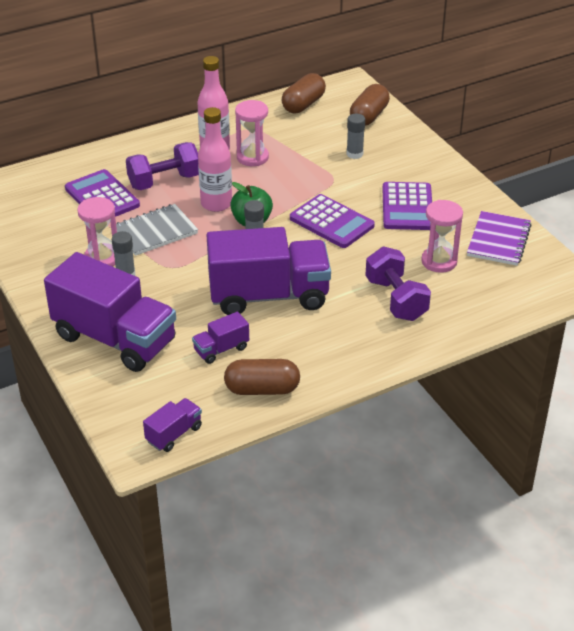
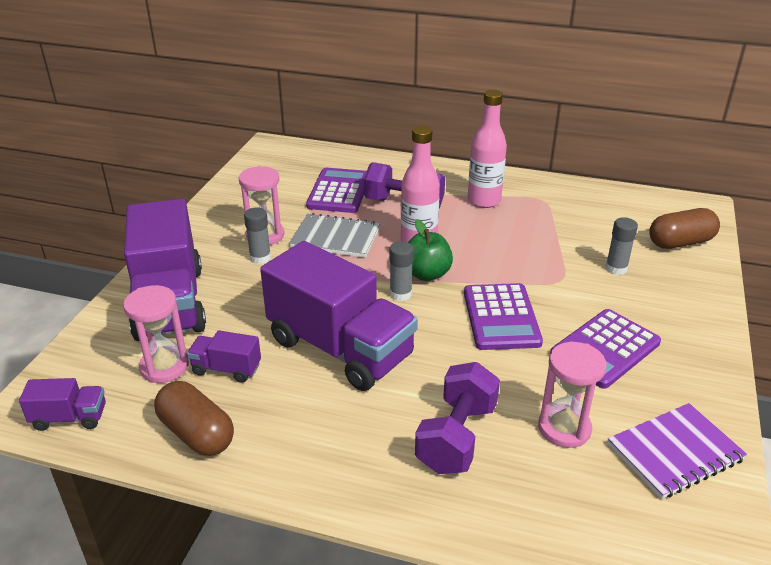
camera: 45 degrees right, 5 degrees down
pink hourglass [235,100,269,166] -> pink hourglass moved to [123,285,189,383]
brown capsule [282,73,326,113] -> none

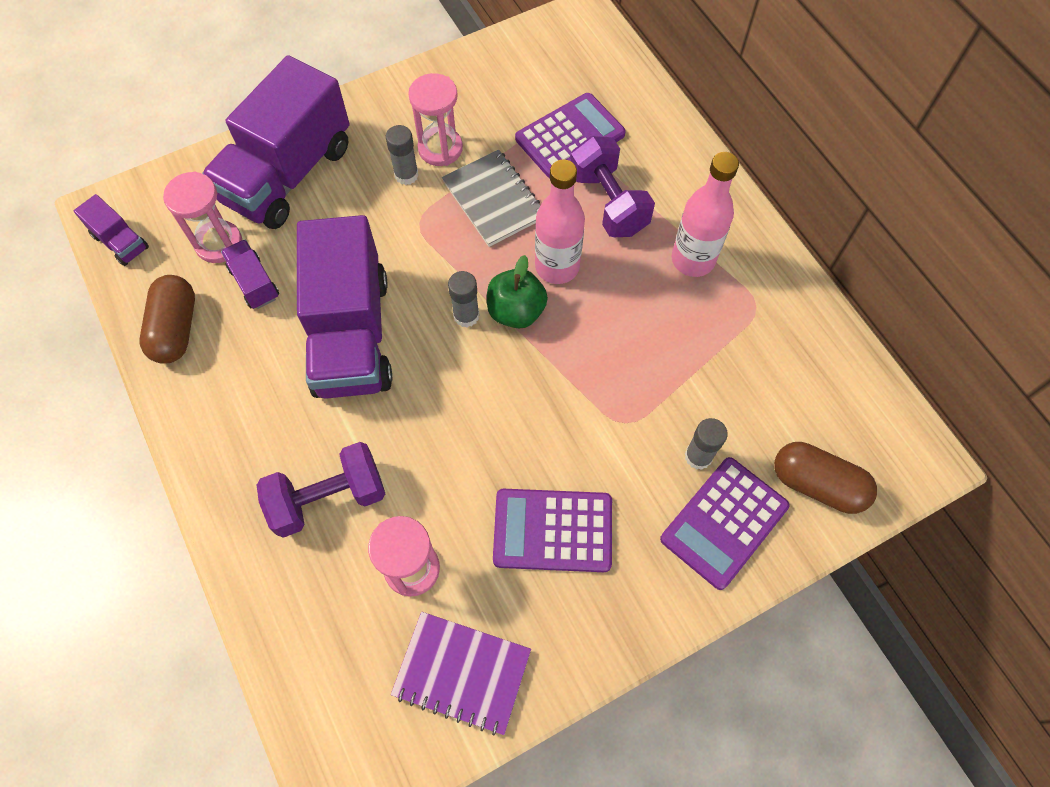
camera: 45 degrees right, 30 degrees up
purple calculator [464,283,543,350] -> purple calculator moved to [660,457,789,590]

